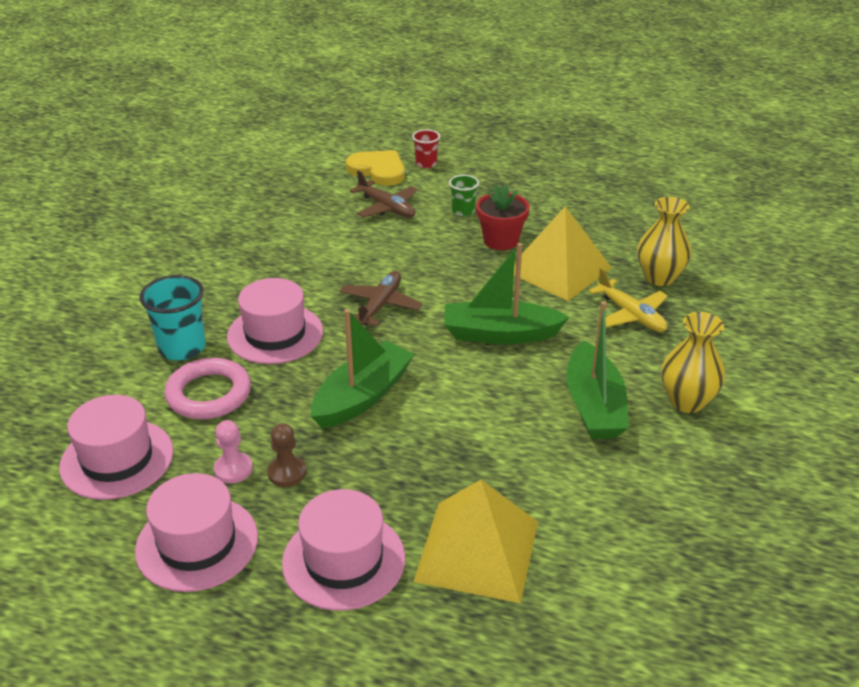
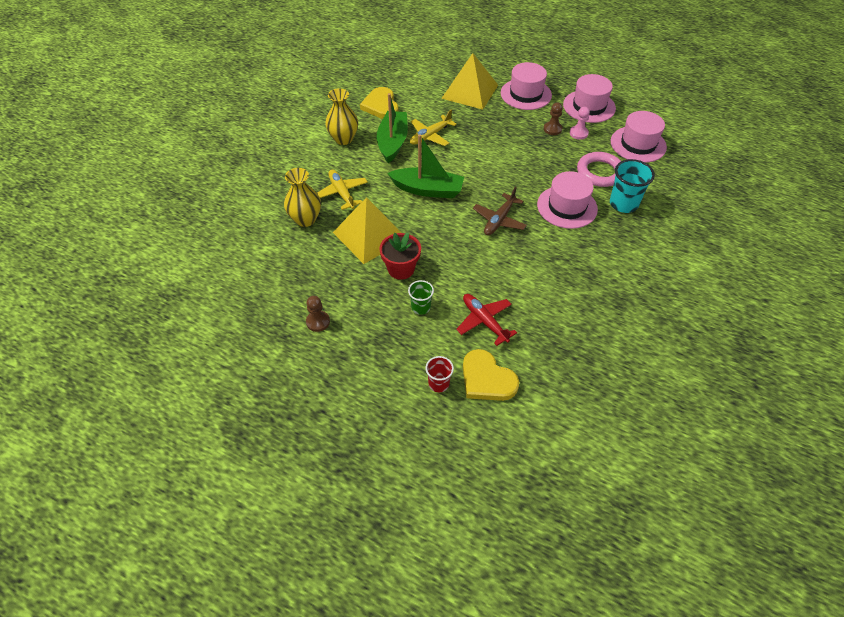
camera: 170 degrees left, 15 degrees up
green boat [311,309,415,429] -> none
brown plane [349,170,417,218] -> red plane [456,294,517,346]
none -> brown pawn [306,296,330,332]
none -> yellow heart [360,87,399,119]
none -> yellow plane [410,110,457,146]

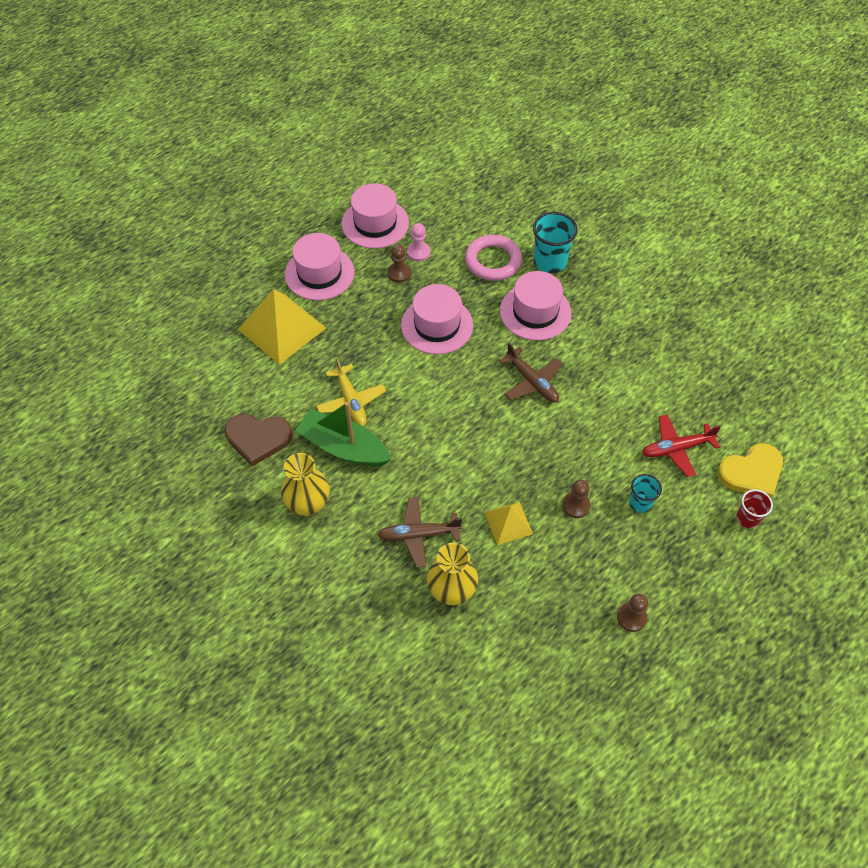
camera: 70 degrees left, 5 degrees up
yellow plane [317,169,368,210] -> brown plane [378,497,462,568]
yellow pyramid [333,197,402,264] -> yellow pyramid [484,502,533,545], size x0.54
yellow heart [360,87,399,119] -> brown heart [225,414,292,466]
red flower pot [380,233,421,280] -> brown pawn [562,480,590,518]
green boat [388,134,464,198] -> none
green cup [408,280,434,315] -> turquoise cup [629,474,662,513]
pink hat [611,111,667,163] -> pink hat moved to [401,284,473,354]

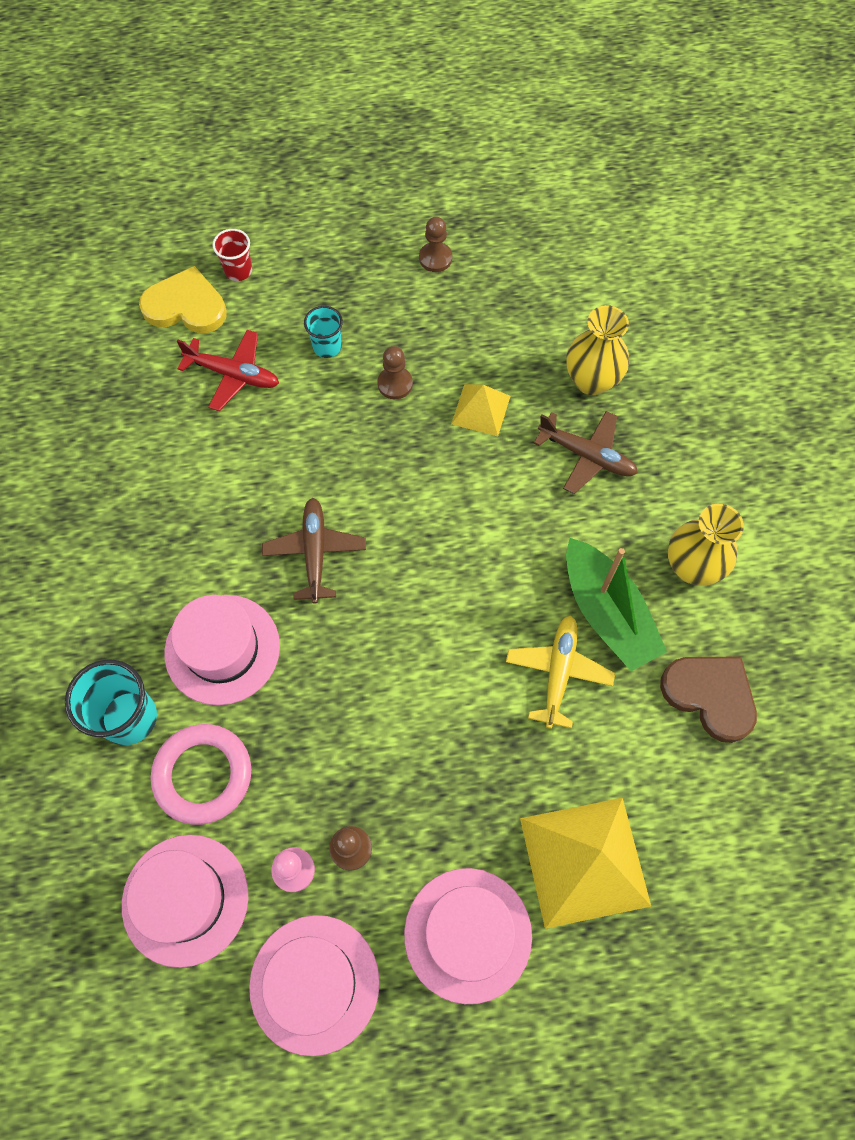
camera: 145 degrees left, 10 degrees up
pink hat [401,284,473,354] -> pink hat moved to [122,835,248,968]

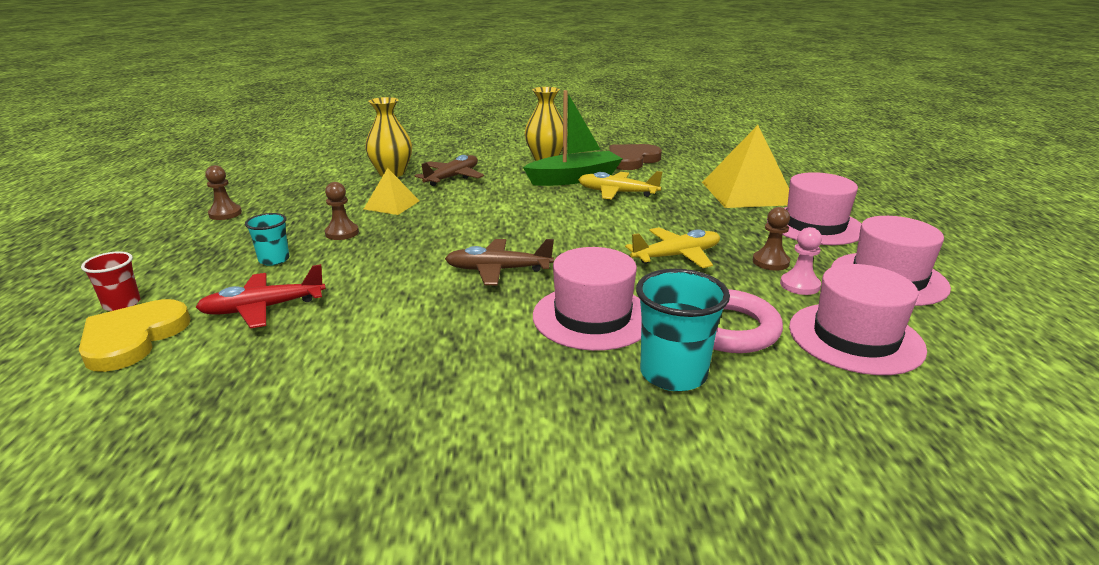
camera: 85 degrees left, 40 degrees down
red plane [177,330,279,411] -> red plane turned 135 degrees counterclockwise [196,264,326,329]
none -> yellow plane [625,227,720,268]

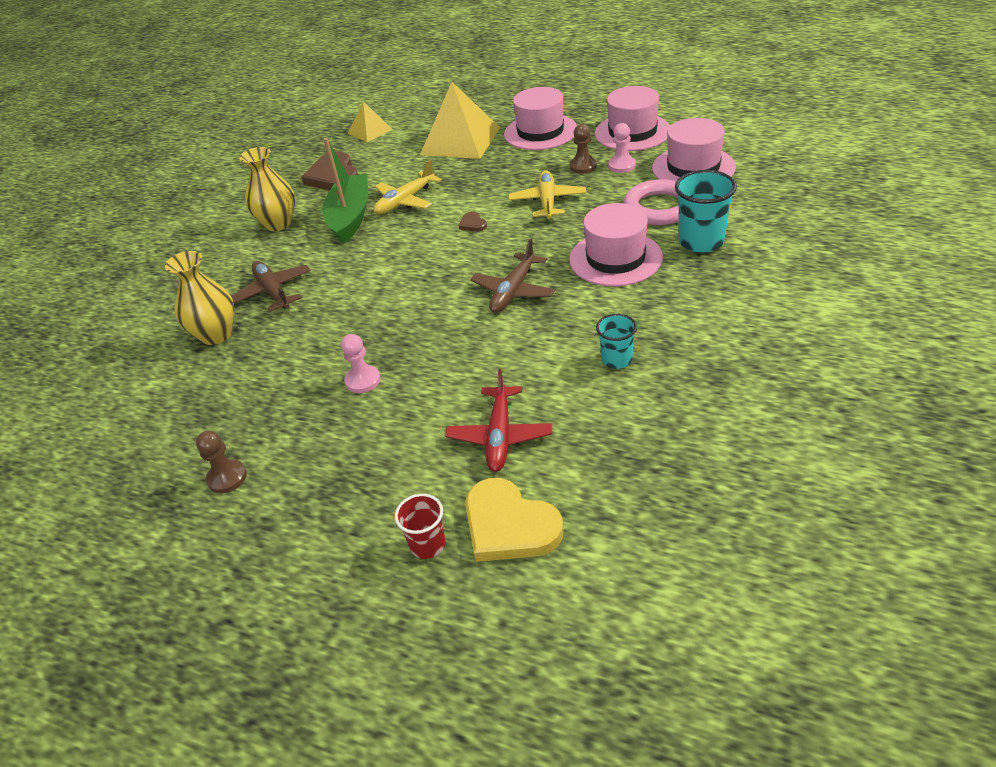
camera: 60 degrees left, 15 degrees up
turquoise cup [245,213,290,266] -> turquoise cup moved to [596,314,637,369]
brown pawn [325,182,359,240] -> pink pawn [341,334,381,393]
yellow pyramid [364,168,420,215] -> yellow pyramid moved to [348,102,392,142]
none -> brown heart [459,211,487,232]

